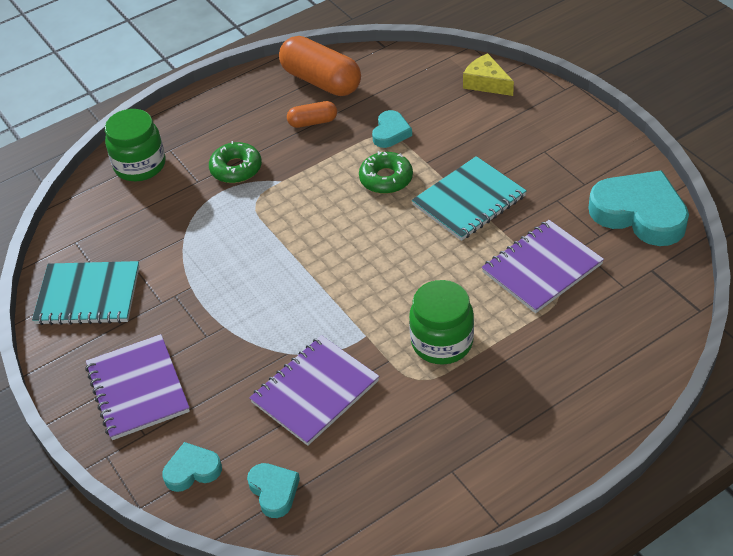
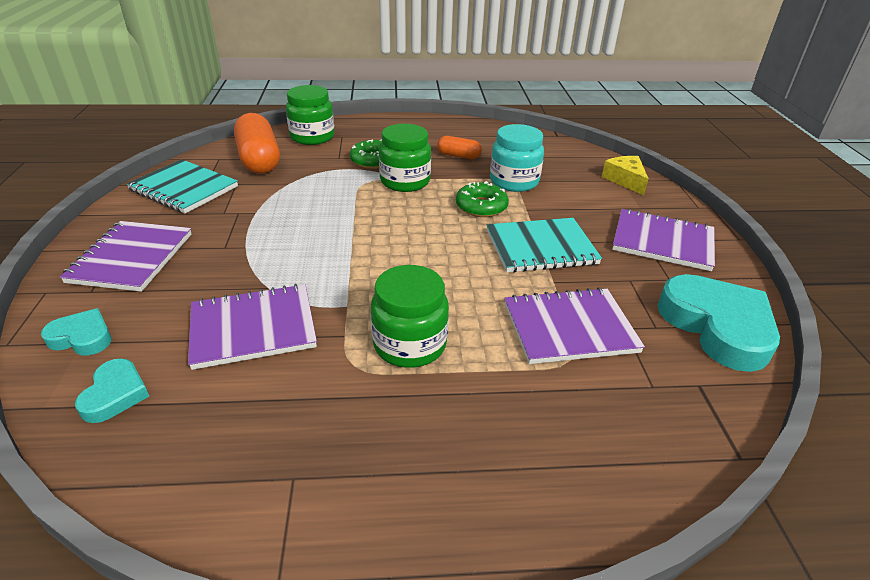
camera: 25 degrees right, 10 degrees down
orange capsule [279,36,361,96] -> orange capsule moved to [234,113,280,174]
turquoise heart [372,110,412,148] -> turquoise jar [490,124,544,192]
none -> green jar [379,124,431,192]
none -> purple notebook [612,208,715,271]

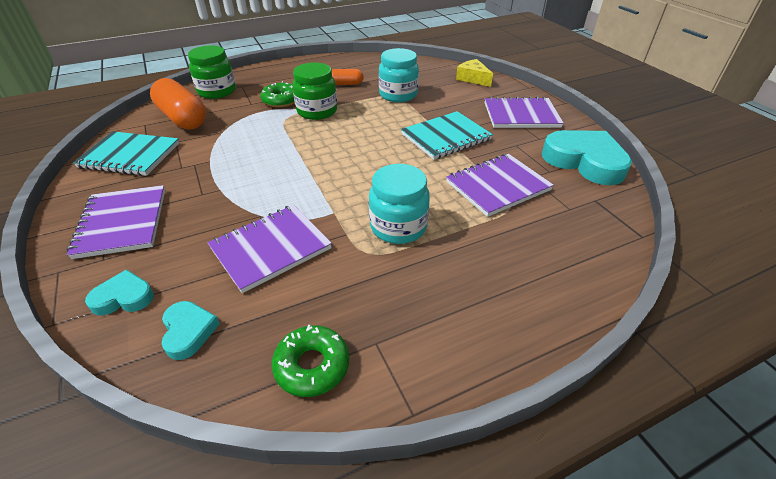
camera: 20 degrees left, 5 degrees up
green jar [371,265,449,368] -> turquoise jar [369,164,430,244]
green donut [456,181,509,217] -> green donut moved to [272,325,349,397]

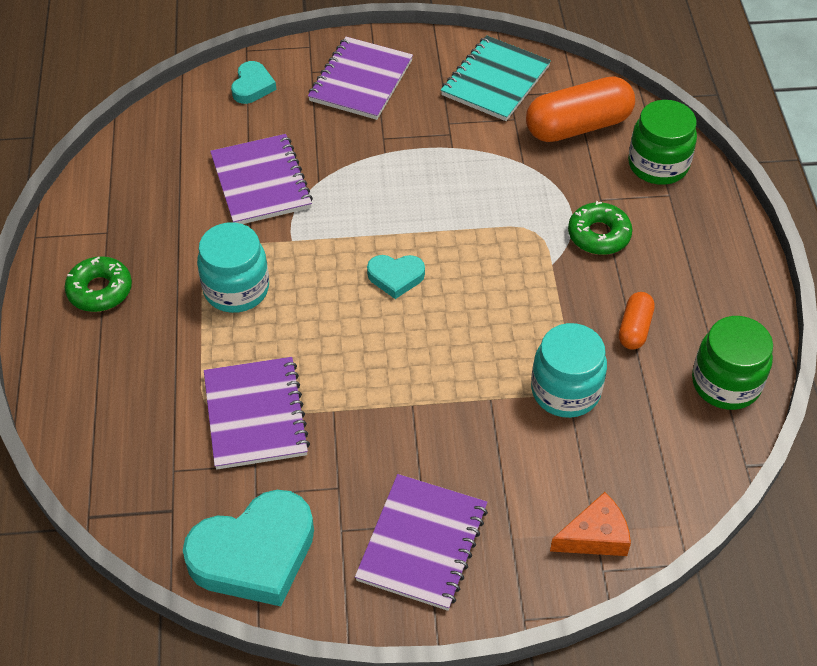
camera: 110 degrees right, 10 degrees up
purple notebook [67,185,165,259] -> purple notebook turned 75 degrees counterclockwise [308,37,413,120]
turquoise heart [162,301,220,360] -> turquoise heart moved to [367,255,425,299]
green donut [272,325,349,397] -> green donut moved to [65,256,132,312]
green jar [293,62,337,120] -> green jar moved to [692,316,773,410]
turquoise notebook [401,111,493,160] -> none
yellow cheese [456,59,493,87] -> orange cheese [550,492,631,556]

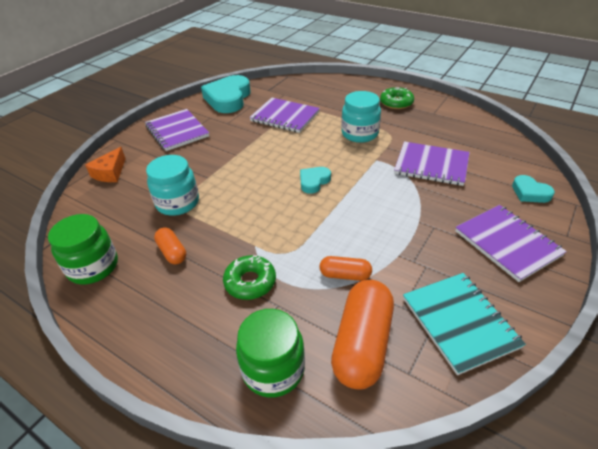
camera: 130 degrees right, 10 degrees down
none -> orange capsule [320,256,372,281]

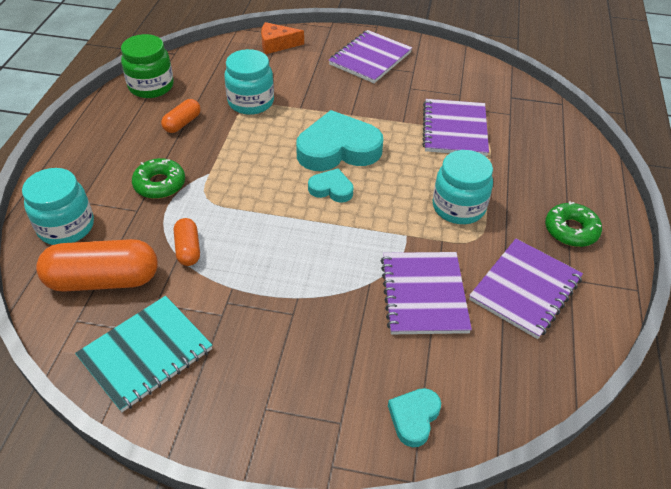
camera: 65 degrees right, 5 degrees up
turquoise heart [201,75,250,113] -> turquoise heart moved to [296,110,383,171]
green jar [236,309,305,398] -> turquoise jar [22,168,94,245]
purple notebook [455,205,567,282] -> purple notebook moved to [469,239,583,339]

